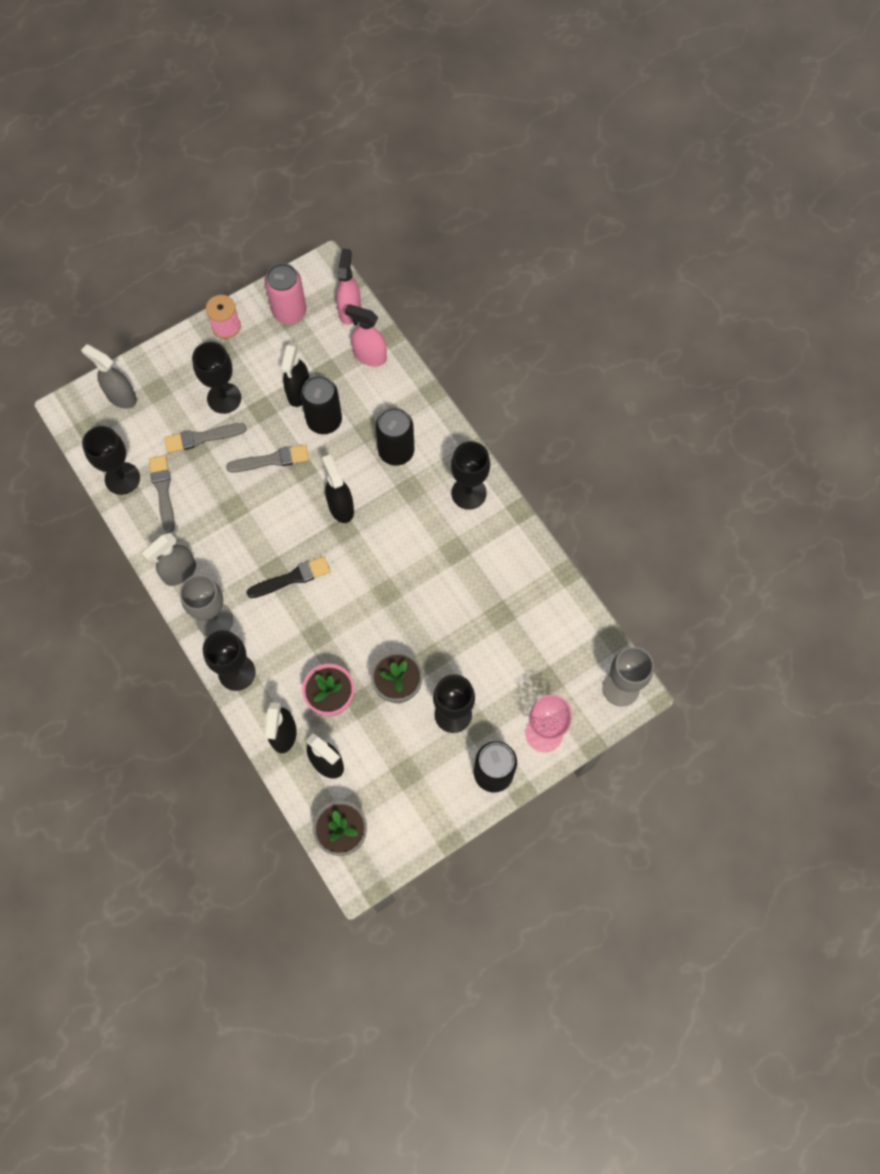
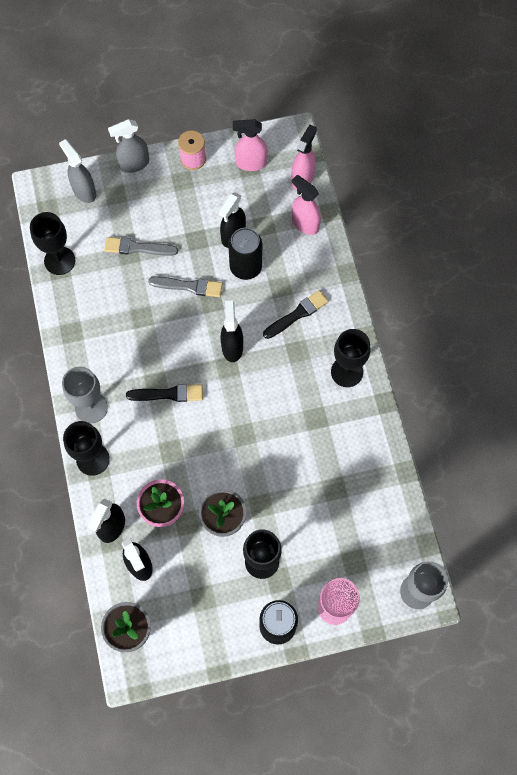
camera: 20 degrees right, 0 degrees up
grey spray bottle [142,533,196,586] -> grey spray bottle moved to [108,119,149,173]
grey brush [149,455,175,533] -> none
black goblet [192,342,241,414] -> none
pink can [265,263,306,324] -> pink spray bottle [233,119,268,171]
black can [375,408,414,466] -> black brush [263,290,329,339]

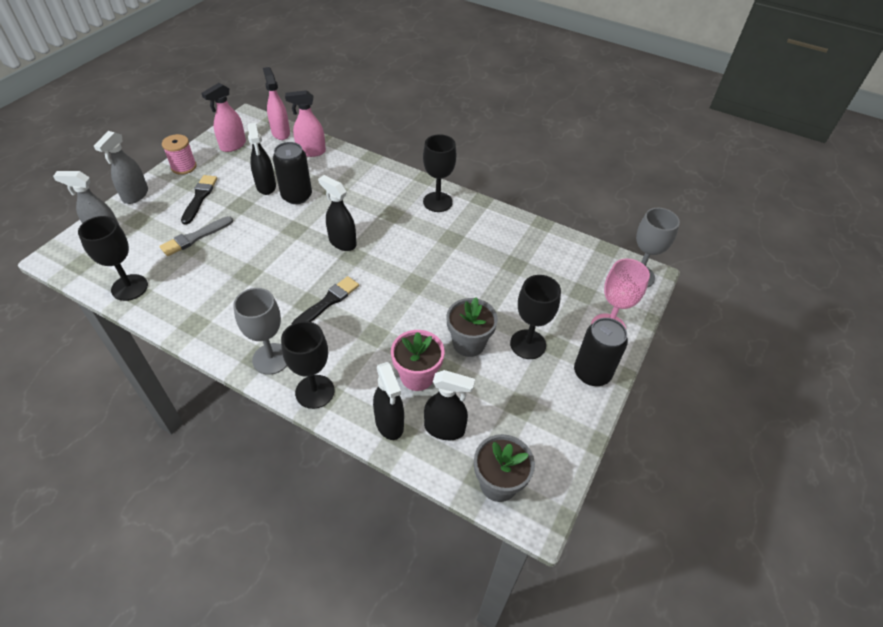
camera: 50 degrees left, 20 degrees down
grey brush [148,276,223,297] -> none
black brush [263,290,329,339] -> black brush moved to [181,175,217,225]

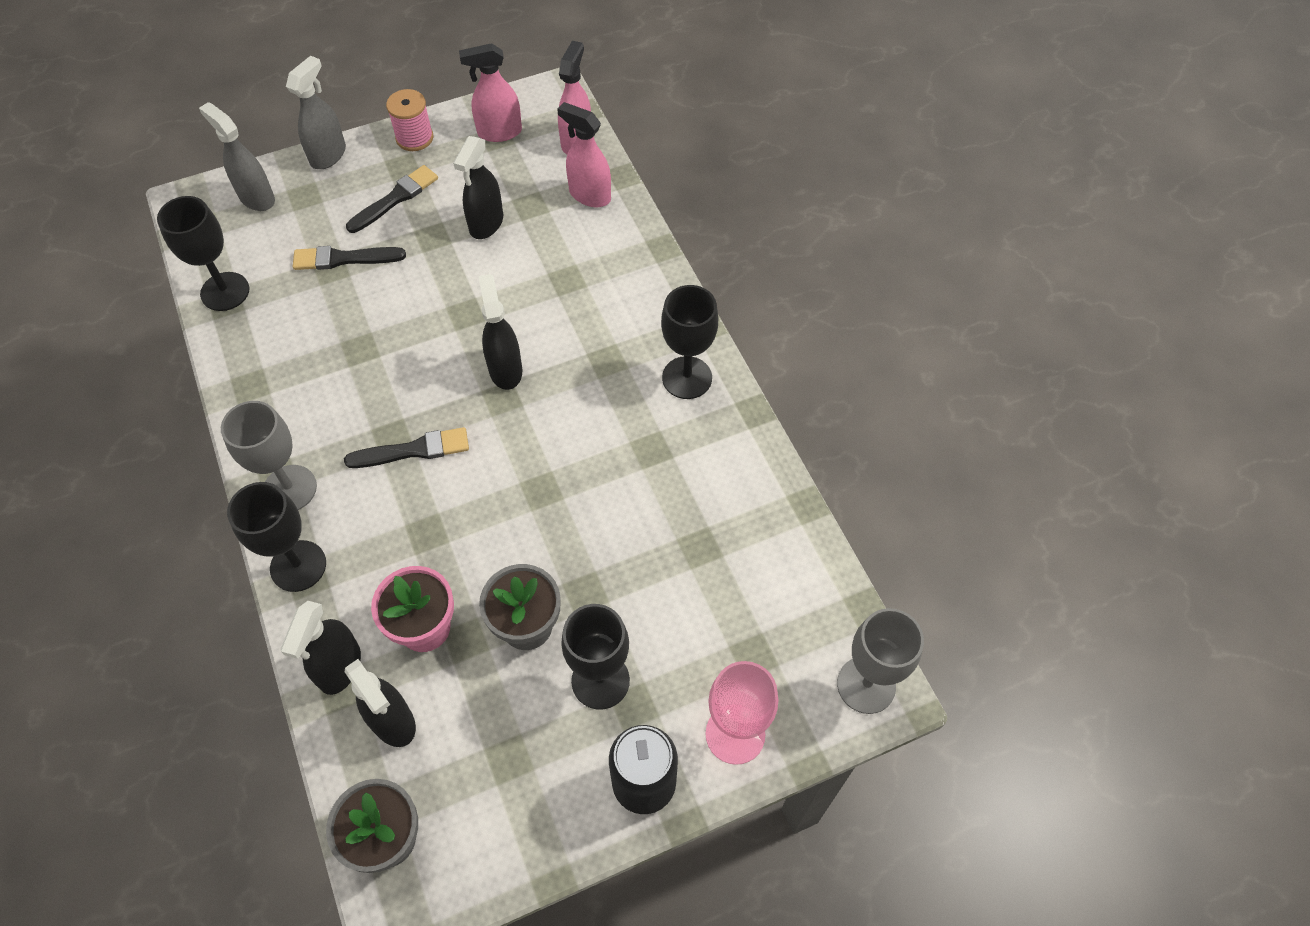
camera: 40 degrees right, 10 degrees up
grey spray bottle [94,131,148,204] -> grey spray bottle turned 150 degrees clockwise [286,56,346,169]
grey brush [159,216,233,256] -> black brush [293,246,406,270]
black can [273,142,312,204] -> none

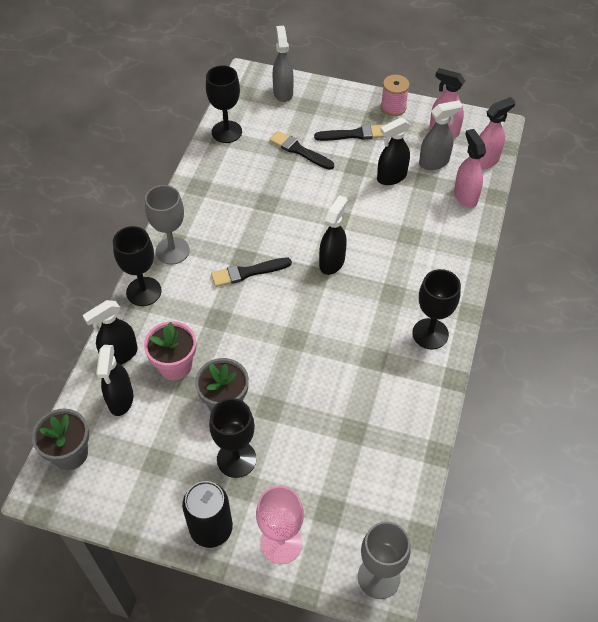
camera: 40 degrees right, 5 degrees down
grey spray bottle [286,56,346,169] -> grey spray bottle moved to [419,100,462,170]
black brush [344,427,469,468] -> black brush turned 135 degrees clockwise [211,258,292,287]

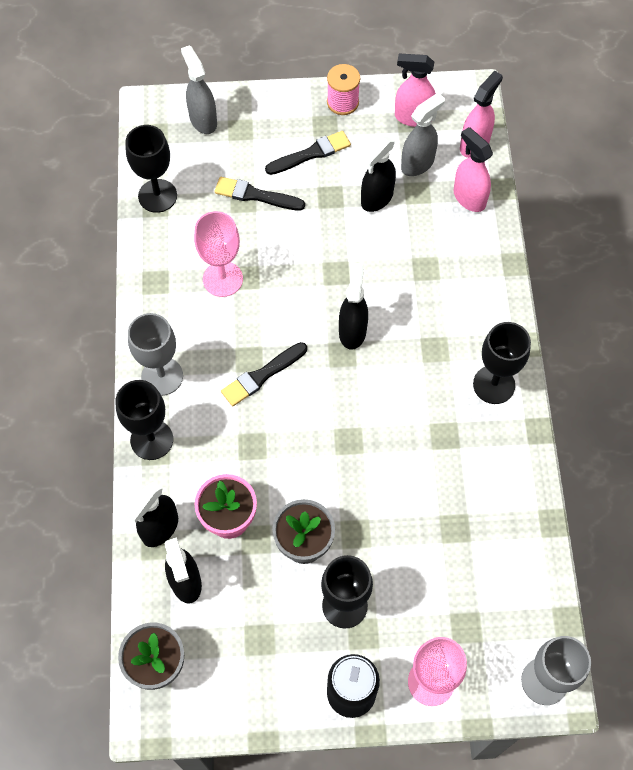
camera: 20 degrees left, 10 degrees up
none -> pink goblet [194,211,243,297]

